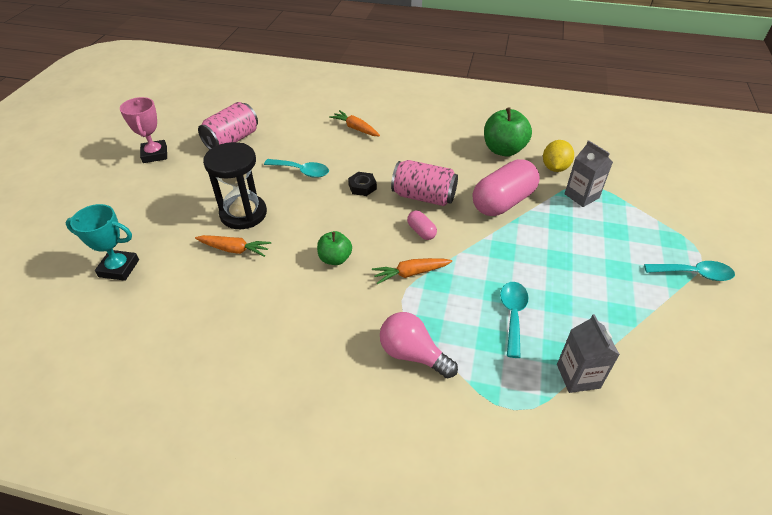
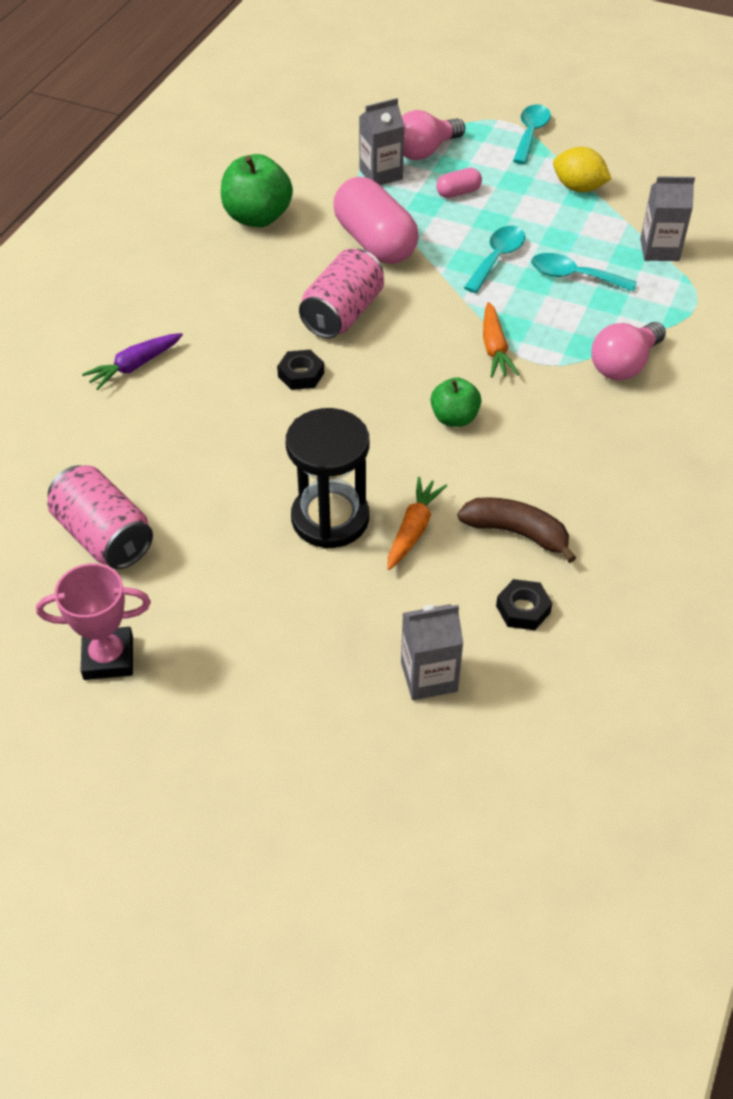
camera: 80 degrees left, 5 degrees up
turquoise trophy [66,204,139,281] -> grey carton [401,604,464,700]
turquoise spoon [264,159,329,178] -> turquoise spoon moved to [464,226,525,293]
orange carrot [329,110,380,136] -> purple carrot [82,333,183,390]
pink capsule [407,211,437,240] -> pink capsule moved to [436,168,482,198]
yellow lemon [543,140,574,172] -> yellow lemon moved to [553,147,611,192]
none -> pink light bulb [402,110,465,160]
none -> brown banana [457,497,576,563]
none -> black nut [496,579,552,630]

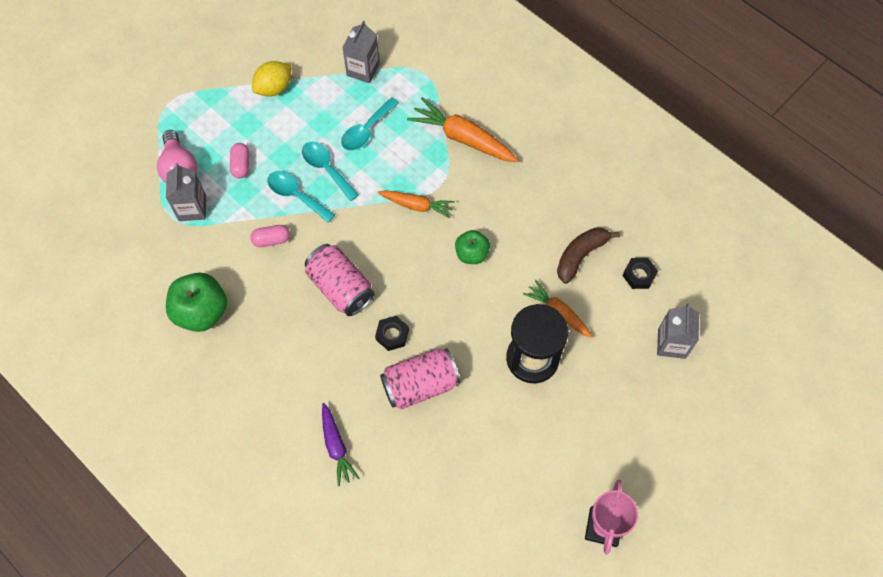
camera: 70 degrees left, 15 degrees up
pink can [47,465,153,569] -> pink can moved to [380,348,460,409]
pink capsule [333,177,419,264] -> pink capsule [250,225,290,247], size x0.45
turquoise spoon [513,104,551,164] -> turquoise spoon moved to [267,171,335,223]
pink light bulb [591,322,666,380] -> orange carrot [407,97,519,162]

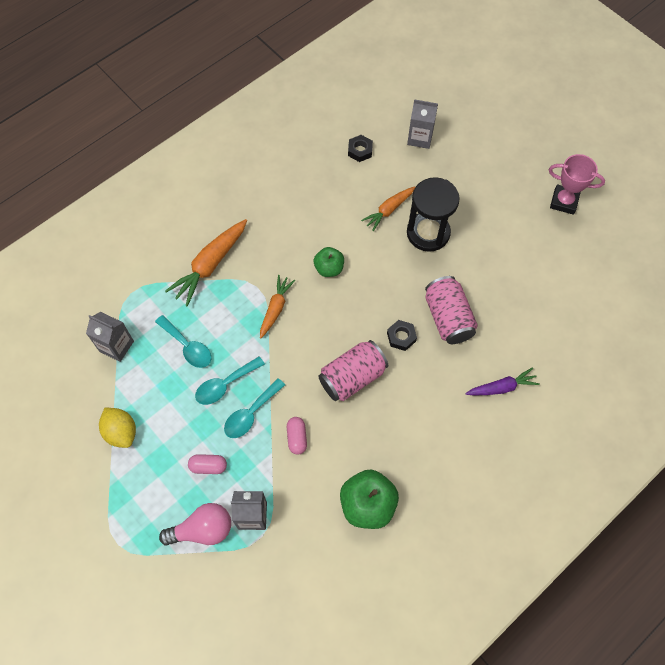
camera: 85 degrees left, 0 degrees up
brown banana [557,228,620,284] -> none

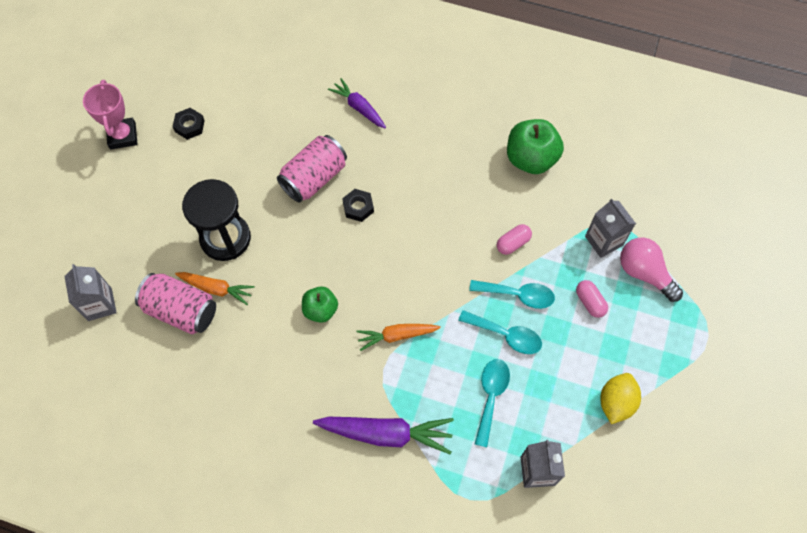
camera: 120 degrees left, 0 degrees up
orange carrot [165,219,247,307] -> purple carrot [313,417,454,454]
pink can [318,340,388,401] -> pink can moved to [135,273,216,334]
black nut [348,135,373,162] -> black nut moved to [173,108,205,140]

